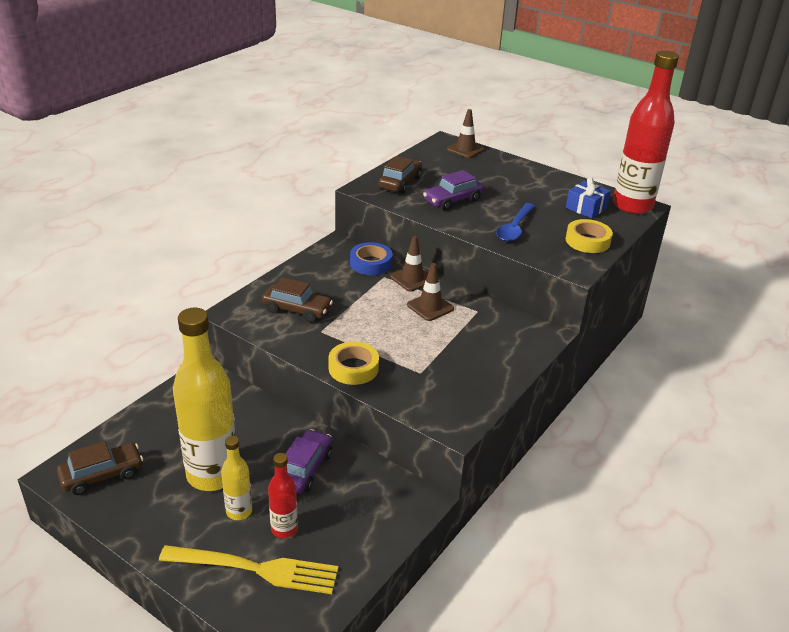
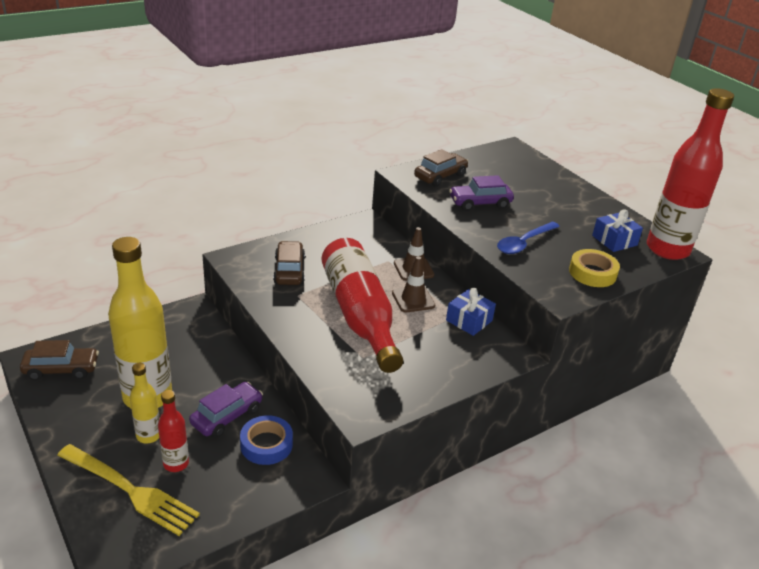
camera: 20 degrees right, 0 degrees up
brown car [262,277,333,323] -> brown car turned 135 degrees counterclockwise [273,241,305,285]
yellow tape [328,342,379,385] -> none
blue tape [350,242,393,275] -> blue tape moved to [240,415,293,465]
brown traffic cone [447,109,485,158] -> none
none -> red bottle [322,238,403,373]
none -> blue gift [446,288,496,336]

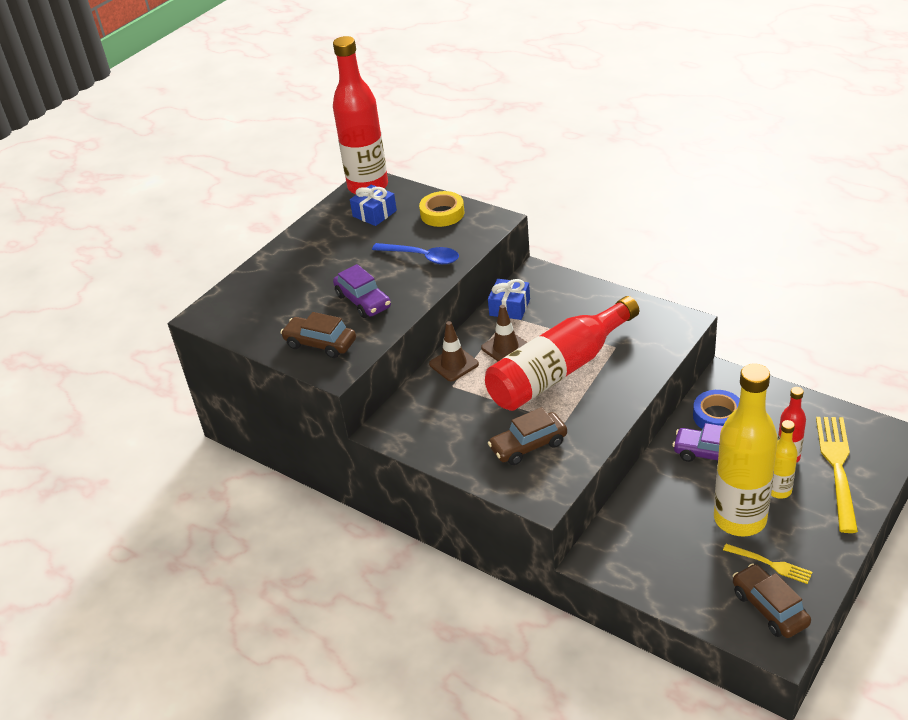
camera: 105 degrees left, 5 degrees up
none -> yellow fork [723,544,813,584]

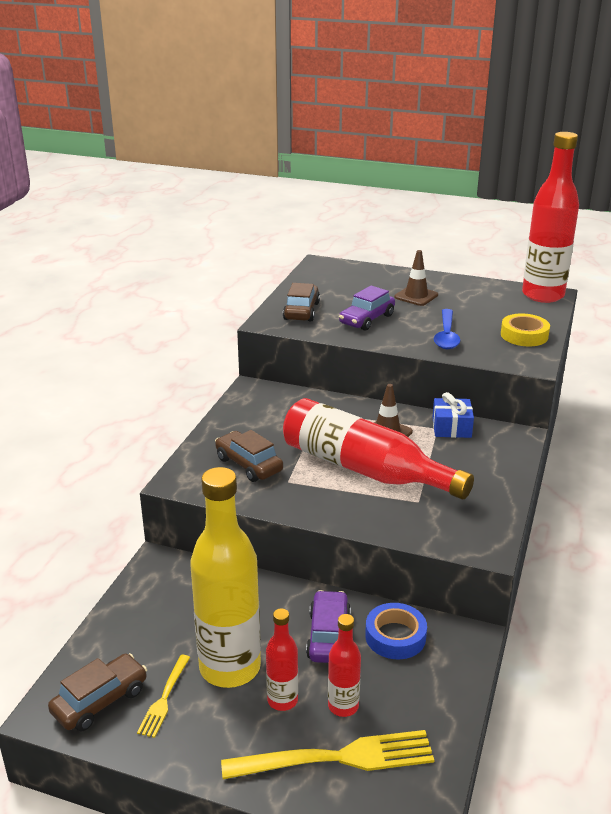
camera: 70 degrees right, 10 degrees down
blue gift [350,185,397,226] -> none
brown traffic cone [429,321,479,381] -> brown traffic cone moved to [394,250,438,306]
yellow bottle [771,420,798,499] -> red bottle [266,608,298,711]

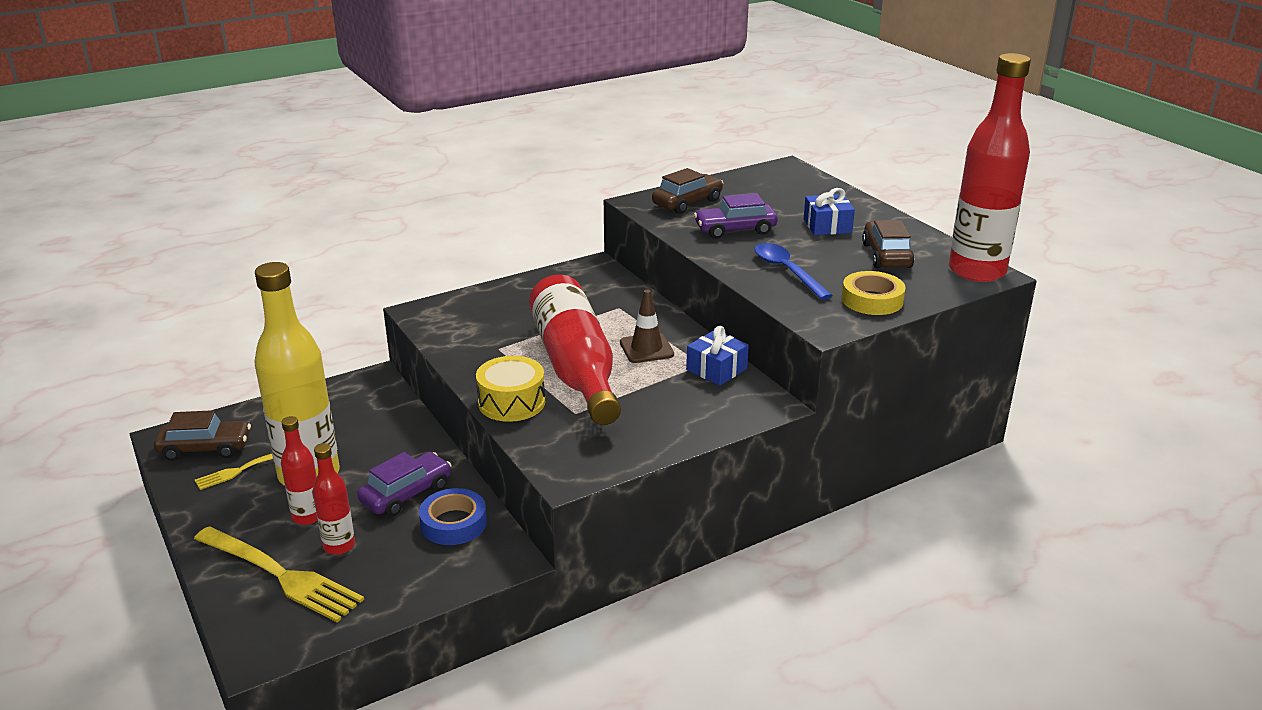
camera: 40 degrees right, 0 degrees up
brown car [215,430,283,482] -> brown car moved to [862,220,914,269]
brown traffic cone [394,250,438,306] -> blue gift [804,188,855,235]
blue spoon [434,309,460,349] -> blue spoon turned 105 degrees clockwise [754,243,833,300]
none -> yellow drum [476,356,545,422]

